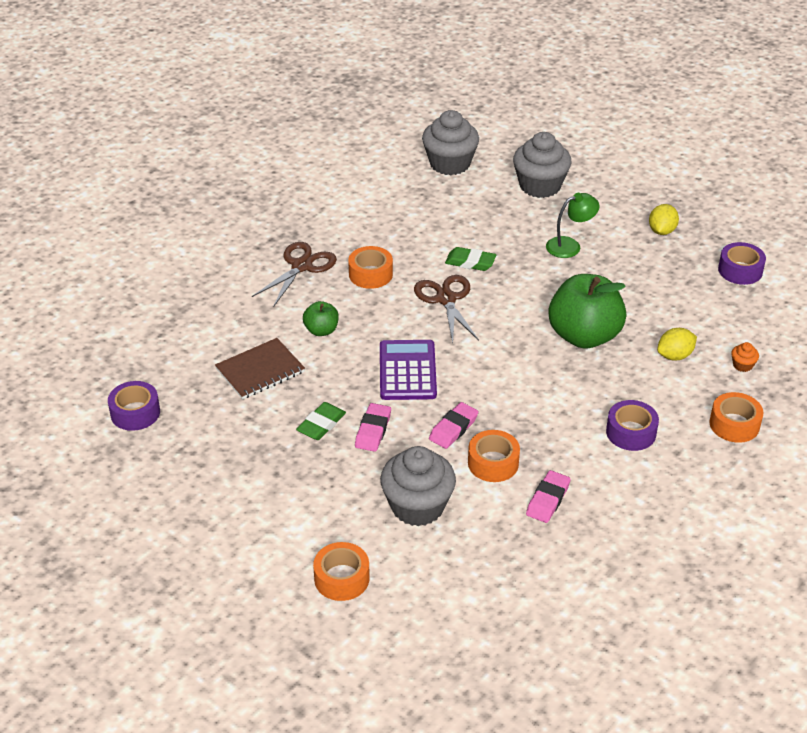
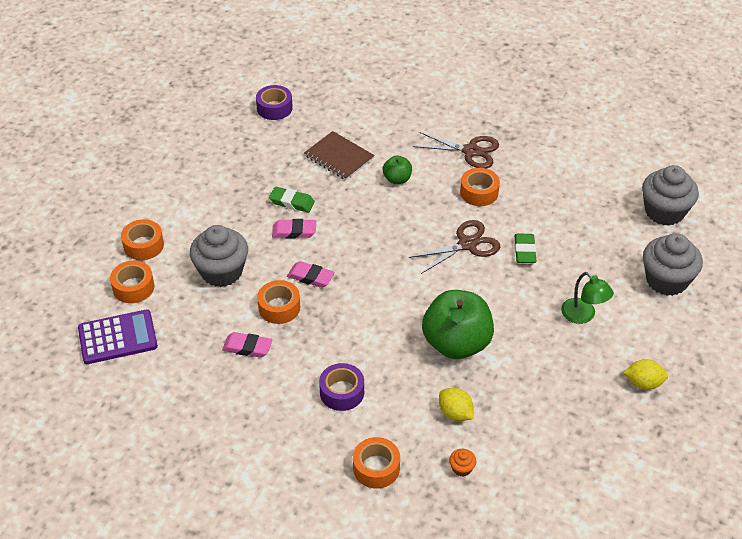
camera: 75 degrees right, 5 degrees up
purple calculator [380,340,437,400] -> purple calculator moved to [78,309,158,364]
purple tape [718,242,766,285] -> none
none -> orange tape [110,261,154,303]

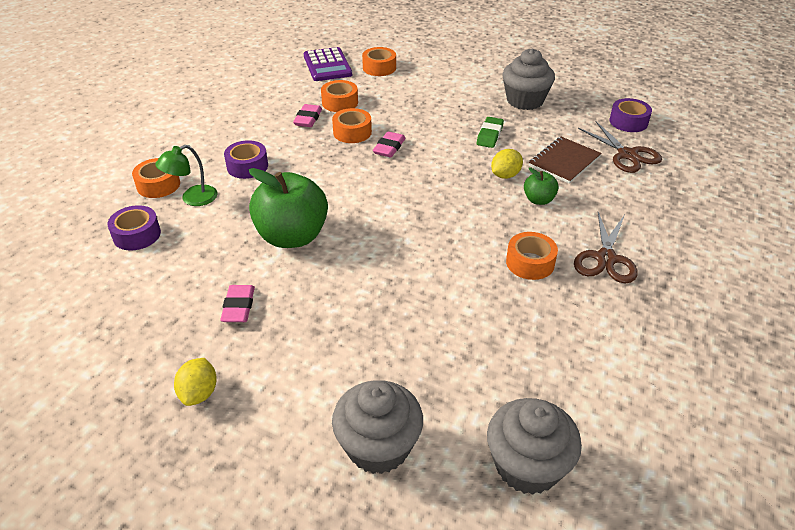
camera: 90 degrees right, 5 degrees down
orange tape [121,219,164,260] -> orange tape moved to [321,80,358,112]
grey cupcake [190,225,248,287] -> grey cupcake moved to [502,48,555,110]
pink eraser [272,219,316,239] -> pink eraser moved to [220,285,255,322]
brown scissors [409,220,500,274] -> brown scissors moved to [578,121,662,173]
yellow lemon [439,388,473,421] -> yellow lemon moved to [491,149,523,179]
orange cupcake [449,449,476,477] -> purple tape [107,205,161,251]
green eraser [514,234,536,263] -> none
green lamp [561,272,614,324] -> green lamp moved to [155,145,218,206]

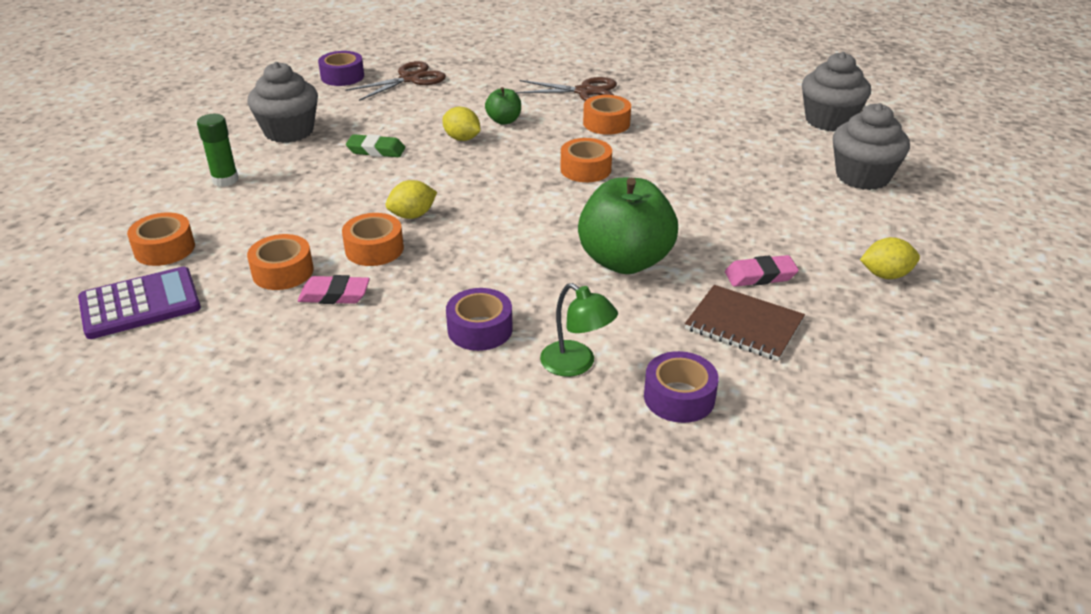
camera: 100 degrees left, 5 degrees down
orange tape [132,158,180,198] -> orange tape moved to [561,138,612,182]
pink eraser [373,131,406,157] -> yellow lemon [386,180,437,219]
brown notebook [529,137,602,184] -> brown notebook moved to [685,285,805,361]
none -> green glue stick [197,114,238,187]

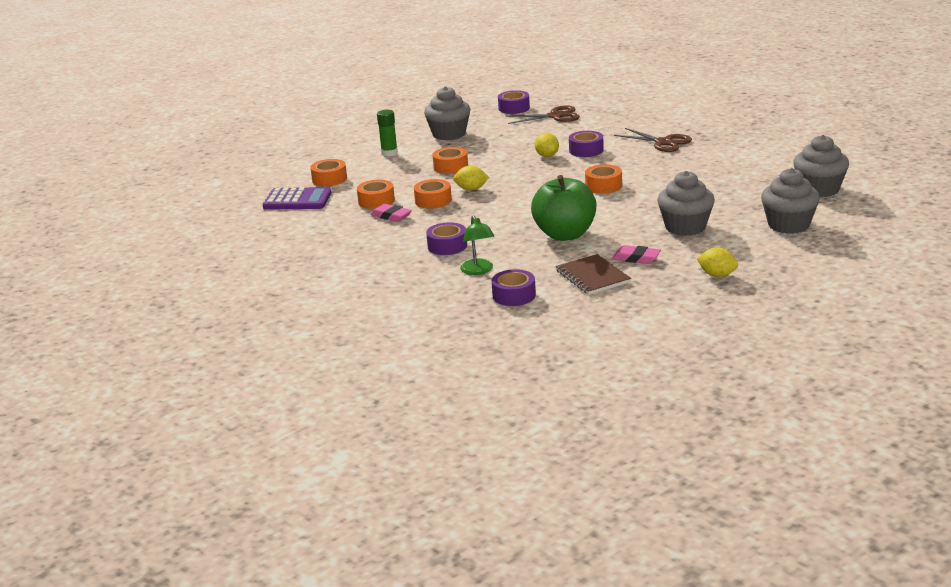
camera: 35 degrees right, 10 degrees down
green eraser [346,134,405,157] -> none
green apple [485,87,521,125] -> purple tape [569,131,604,157]
orange tape [583,95,631,135] -> orange tape moved to [432,147,468,174]
none -> grey cupcake [657,171,715,236]

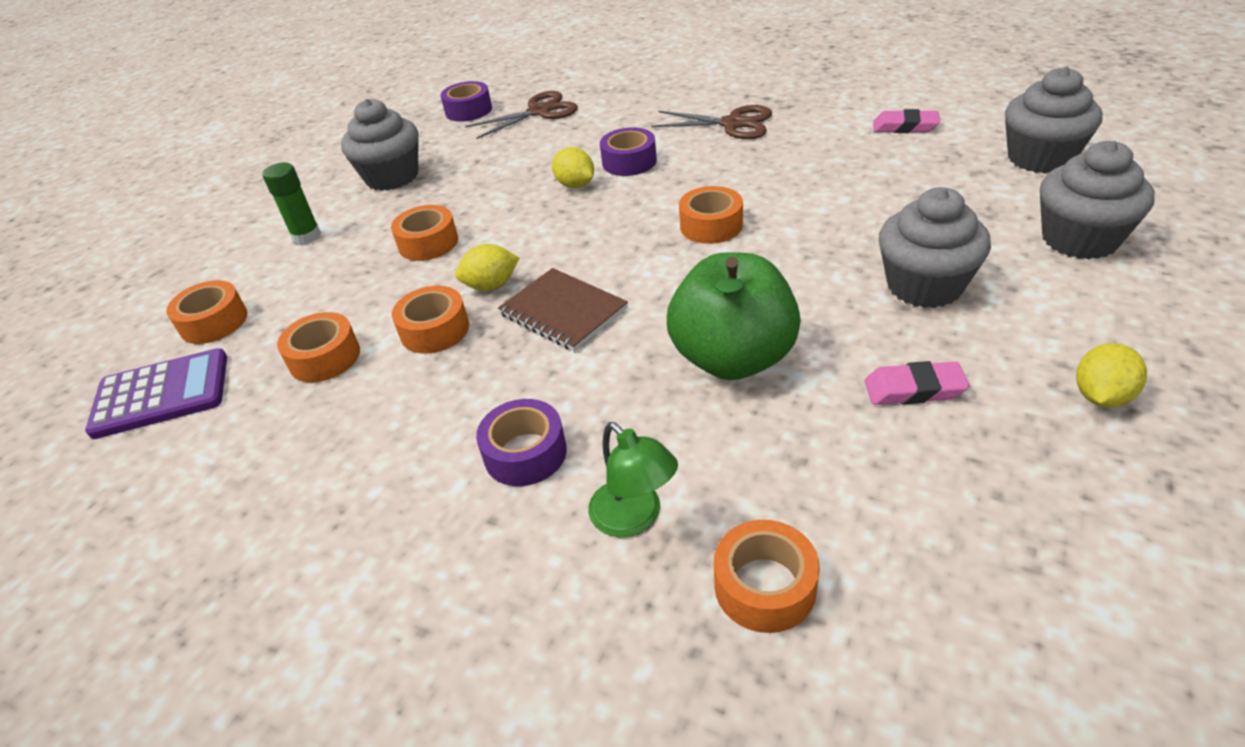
camera: 20 degrees left, 15 degrees up
pink eraser [371,204,412,222] -> pink eraser moved to [873,109,940,133]
purple tape [492,269,536,306] -> orange tape [714,520,820,633]
brown notebook [556,254,631,295] -> brown notebook moved to [498,268,628,351]
yellow lemon [697,247,738,277] -> yellow lemon turned 60 degrees counterclockwise [1076,343,1147,407]

